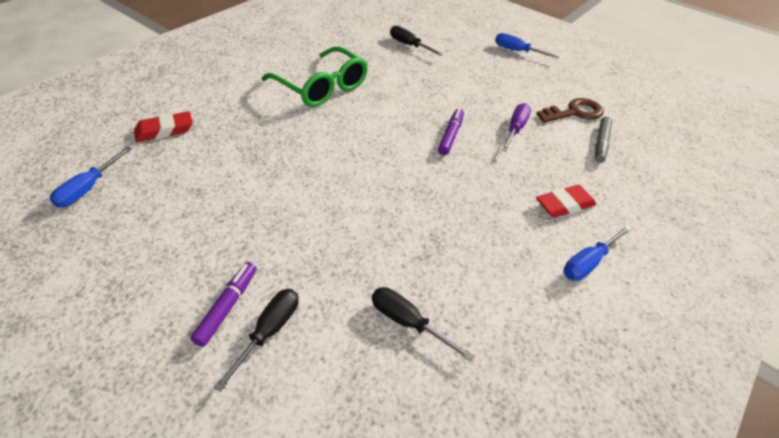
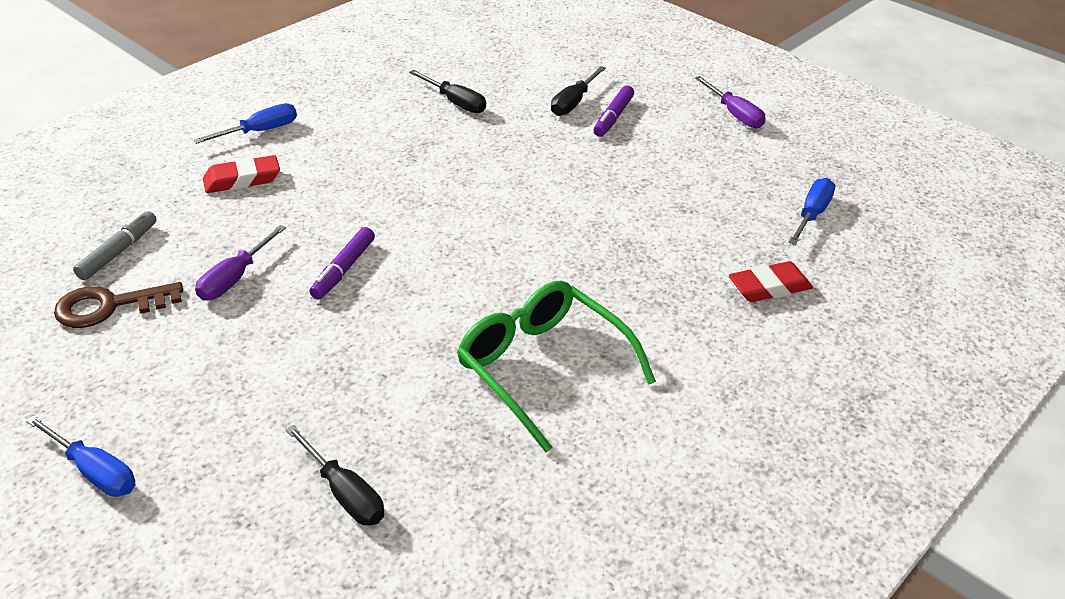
camera: 175 degrees left, 5 degrees down
none -> purple screwdriver [695,76,766,129]

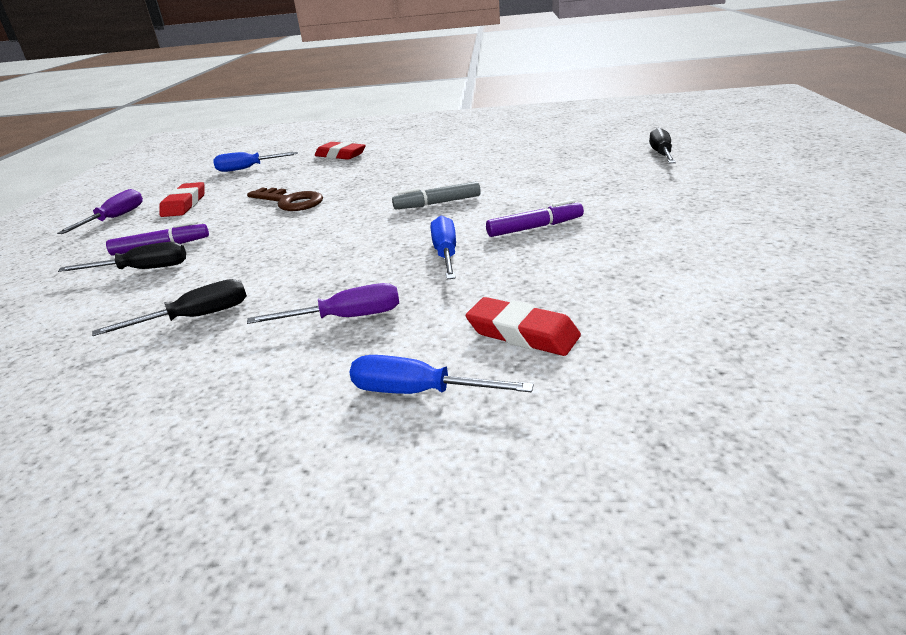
camera: 125 degrees left, 10 degrees down
blue screwdriver [26,415,136,497] -> blue screwdriver moved to [431,216,456,279]
brown key [54,282,183,328] -> brown key moved to [247,188,323,211]
grey marker [73,211,157,280] -> grey marker moved to [392,181,481,209]
purple screwdriver [195,225,286,300] -> purple screwdriver moved to [247,283,399,324]
black screwdriver [409,70,486,113] -> black screwdriver turned 60 degrees clockwise [92,279,247,336]
green glasses [457,281,656,452] -> none
none -> red eraser [159,182,205,217]

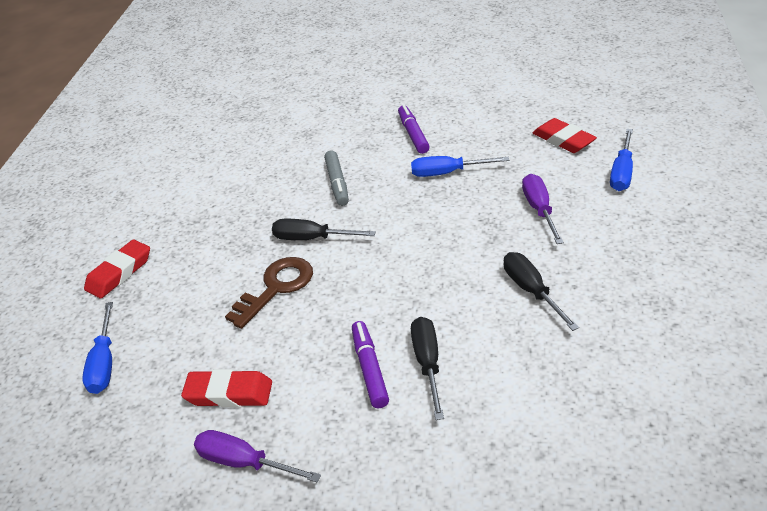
camera: 85 degrees left, 10 degrees up
red eraser [466,297,581,356] -> red eraser turned 75 degrees counterclockwise [533,118,597,153]
black screwdriver [649,127,676,163] -> black screwdriver moved to [272,219,376,240]

